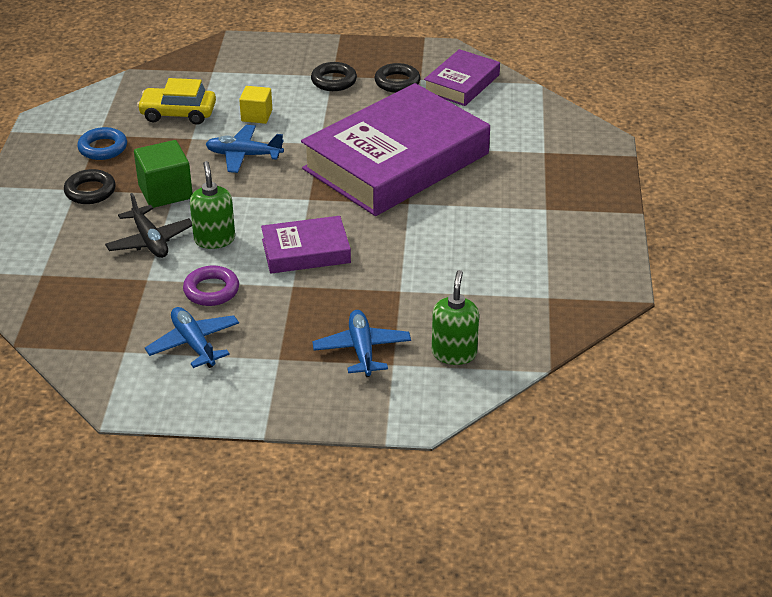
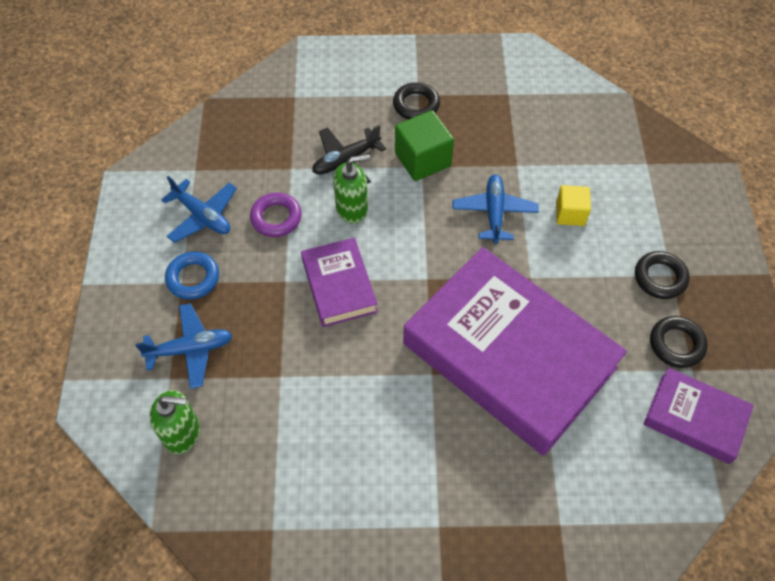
camera: 85 degrees right, 20 degrees up
blue ring [77,127,127,160] -> blue ring moved to [165,251,219,300]
yellow car [137,78,216,125] -> none
blue plane [145,307,239,368] -> blue plane turned 75 degrees clockwise [161,176,237,243]

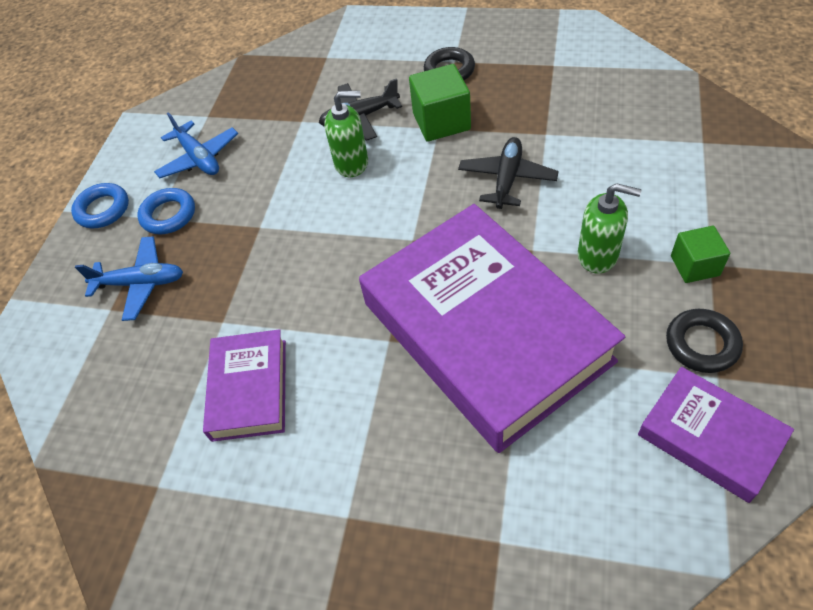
camera: 20 degrees right, 5 degrees down
green soap dispenser [150,390,200,454] -> green soap dispenser moved to [578,183,641,274]
purple ring [250,193,302,237] -> none
purple book [301,238,378,327] -> purple book moved to [203,329,286,442]
blue plane [452,174,539,244] -> black plane [458,137,559,209]
yellow cube [556,185,591,226] -> none
black ring [635,251,690,299] -> green cube [671,226,730,283]
none -> blue ring [71,183,129,228]

